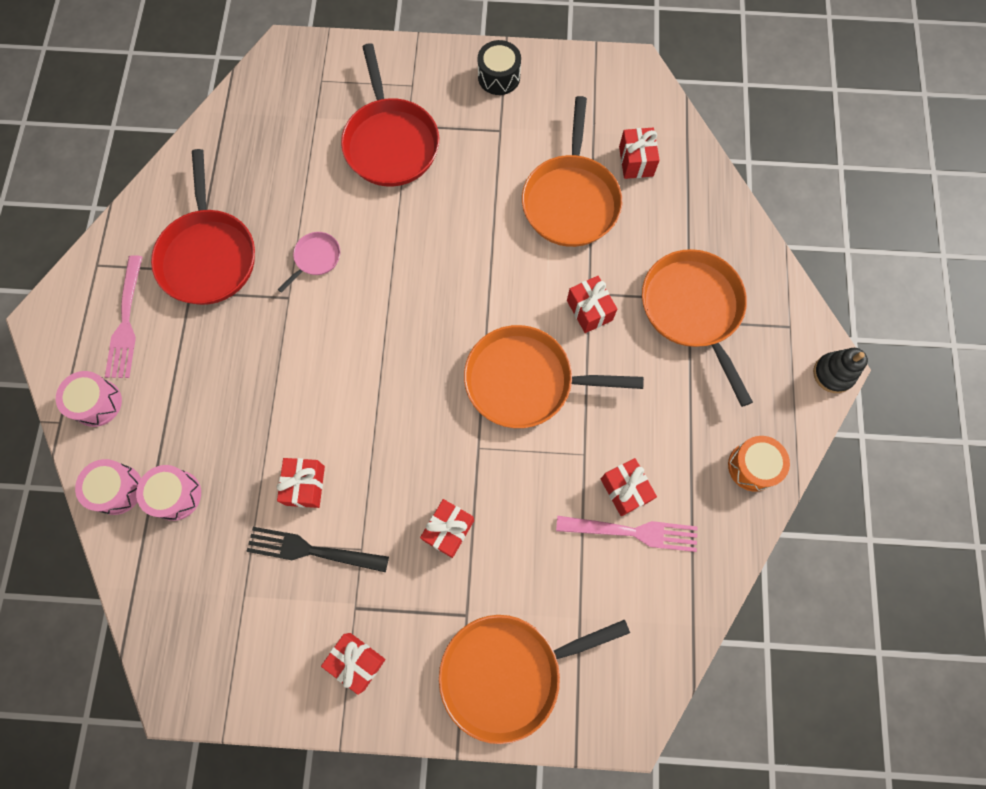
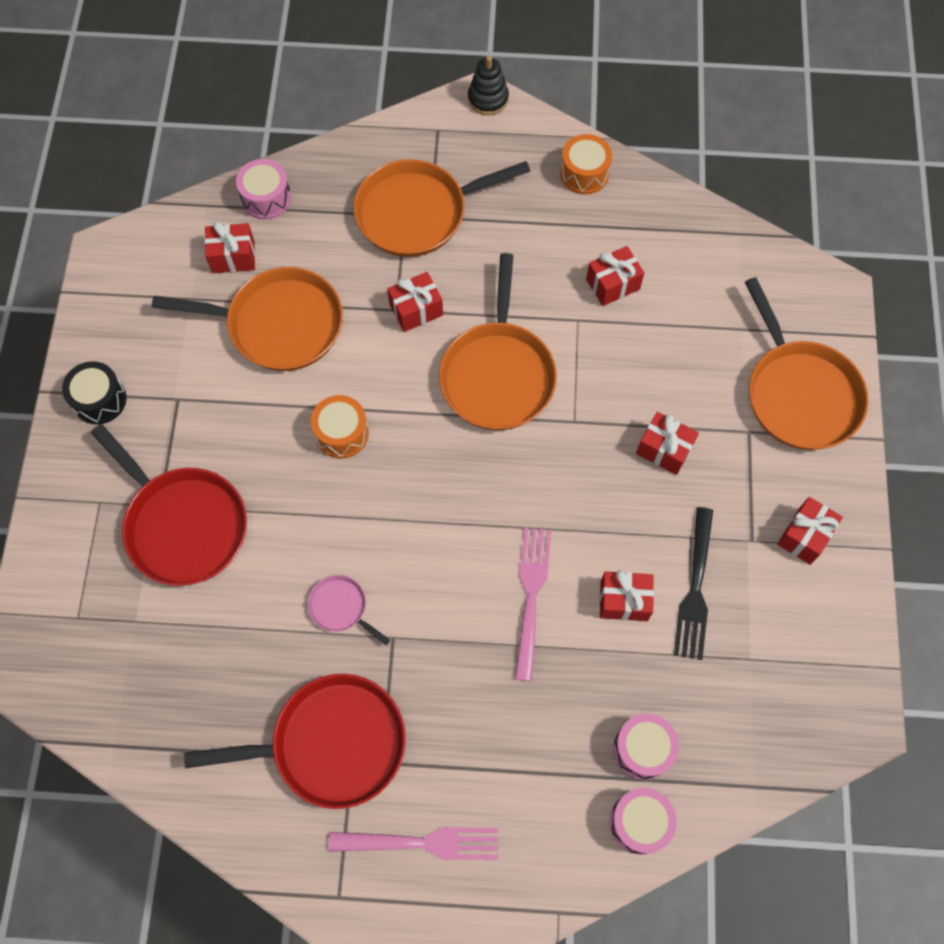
camera: 90 degrees left, 5 degrees down
pink drum [56,371,122,427] -> pink drum moved to [236,159,291,220]
red pan [341,43,439,186] -> red pan turned 60 degrees clockwise [91,424,247,586]
pink fork [556,516,698,552] -> pink fork moved to [515,527,551,681]
none -> orange drum [311,395,369,459]

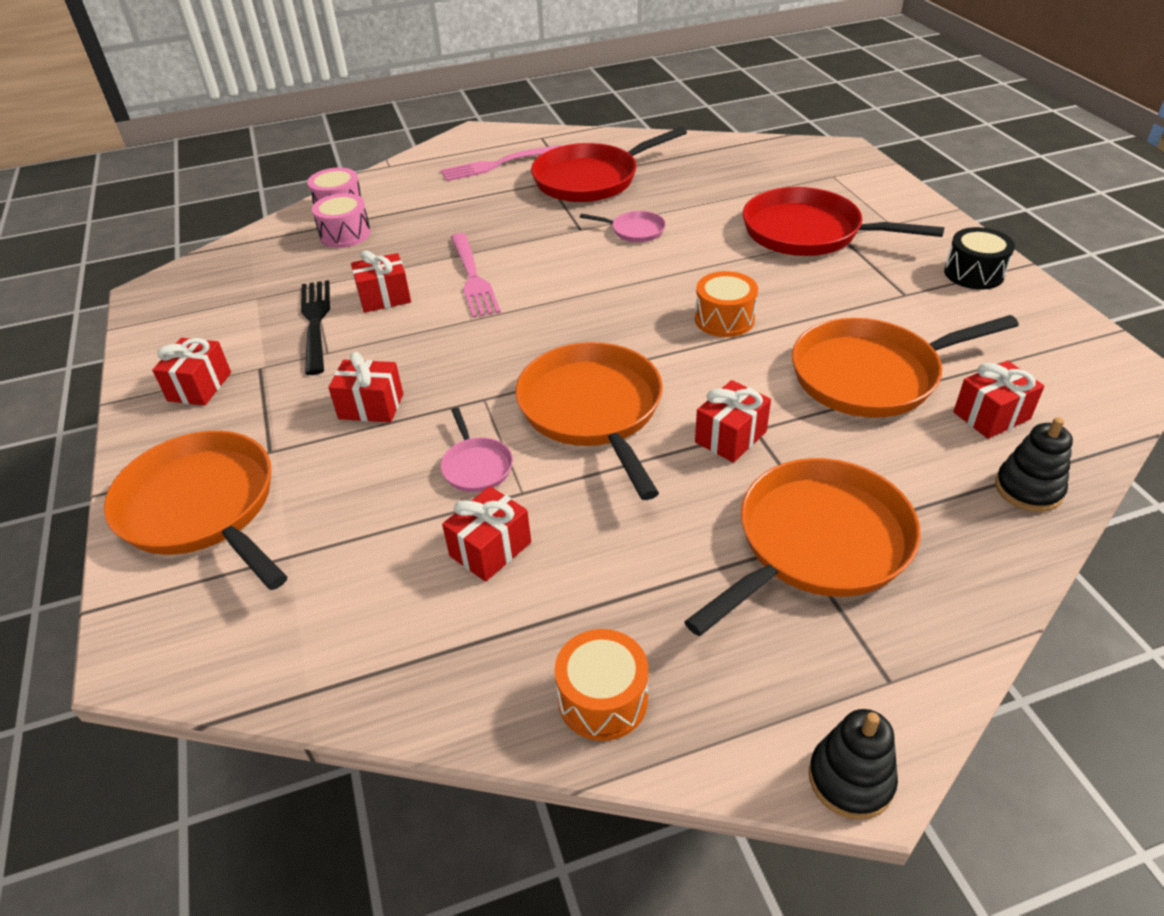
camera: 160 degrees right, 25 degrees down
pink drum [236,159,291,220] -> black stacking toy [995,417,1073,512]
none -> pink pan [441,407,513,492]

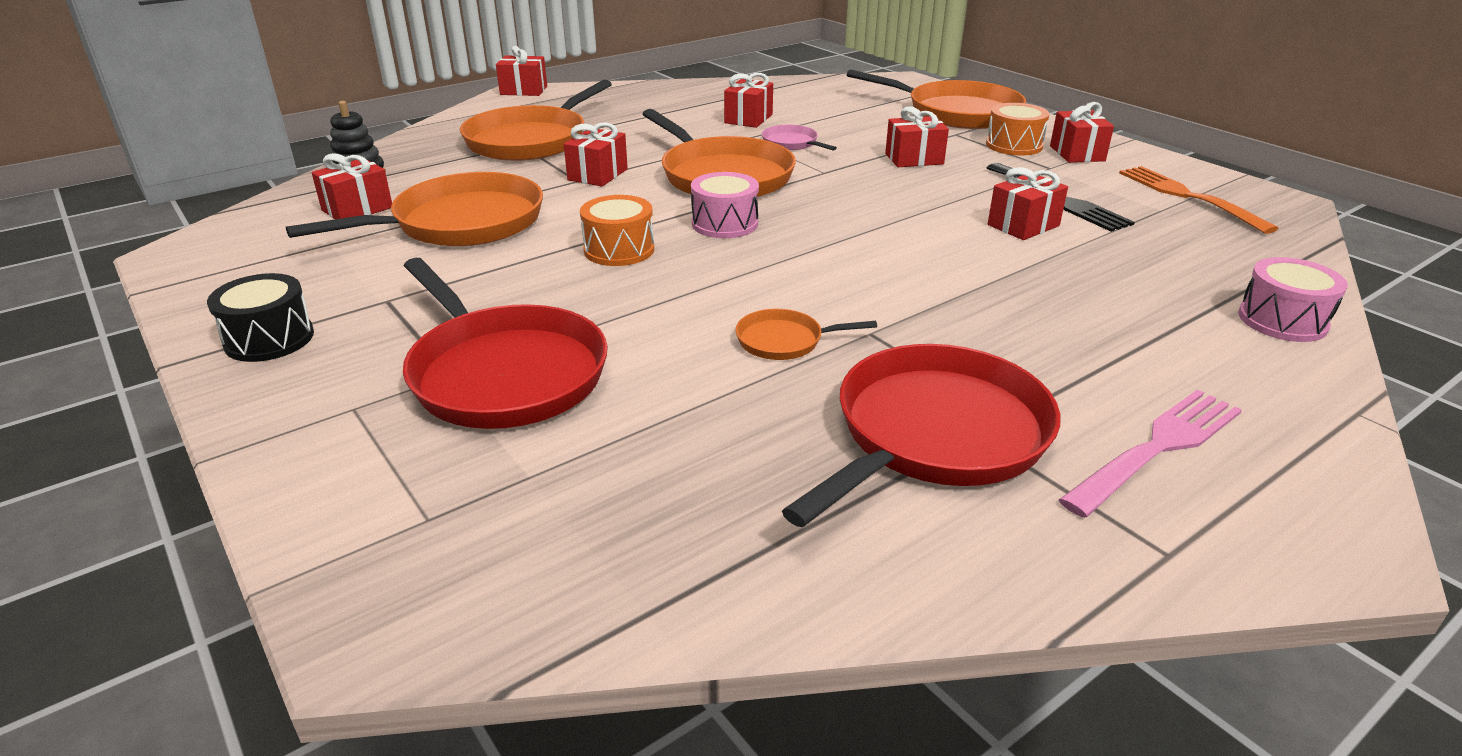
camera: 160 degrees right, 10 degrees down
pink drum [312,193,371,248] -> pink drum moved to [691,172,759,238]
pink fork [451,233,501,318] -> none
orange drum [555,629,648,741] -> orange drum moved to [986,103,1050,155]
pink pan [580,211,666,242] -> orange pan [736,309,877,360]
red pan [743,187,945,256] -> red pan turned 45 degrees clockwise [403,258,608,429]
black stacking toy [809,709,898,820] -> red gift [496,46,547,96]
none -> orange fork [1119,166,1279,234]

